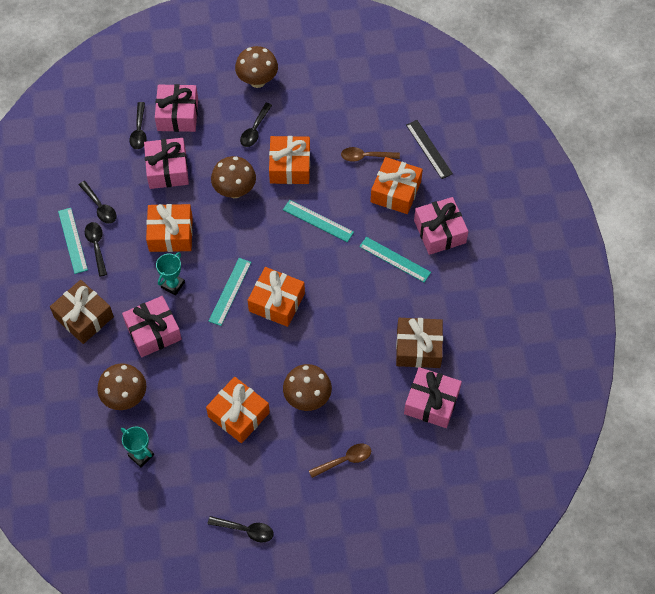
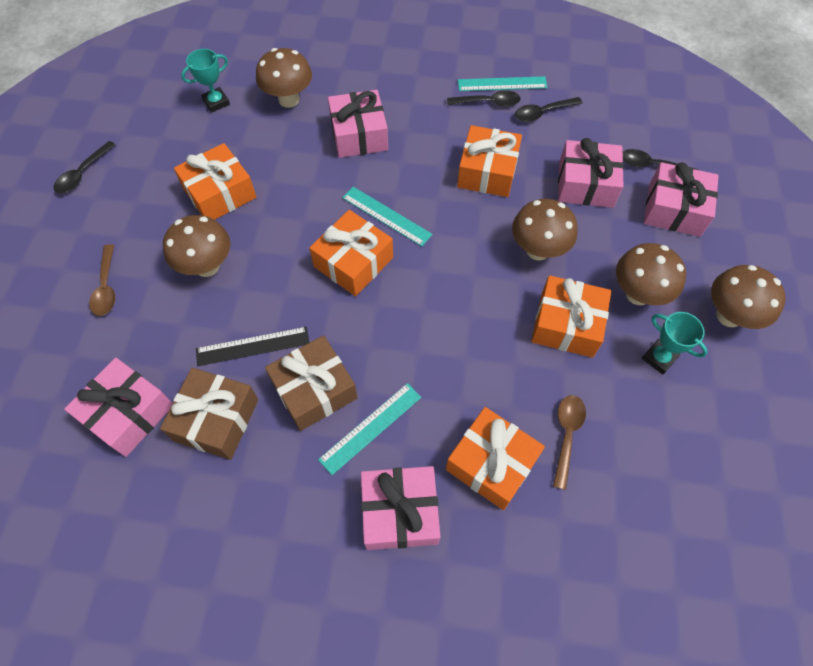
camera: 105 degrees right, 0 degrees up
brown gift [50,280,114,344] -> brown gift moved to [265,335,358,431]
turquoise trophy [156,252,185,295] -> turquoise trophy moved to [642,312,708,375]
black spoon [240,103,272,147] -> brown mushroom [616,243,686,306]
turquoise ruler [283,200,354,242] -> none
black ruler [406,120,453,179] -> black ruler moved to [196,327,310,366]

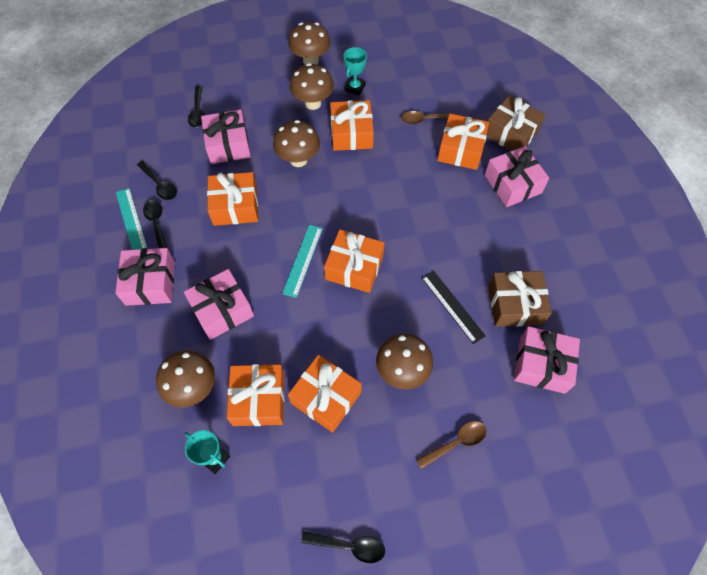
camera: 110 degrees left, 0 degrees up
brown gift [265,335,358,431] -> brown gift moved to [486,95,545,151]
turquoise ruler [318,383,421,475] -> none
pink gift [644,162,719,237] -> pink gift moved to [115,248,175,306]
none -> orange gift [227,364,285,426]

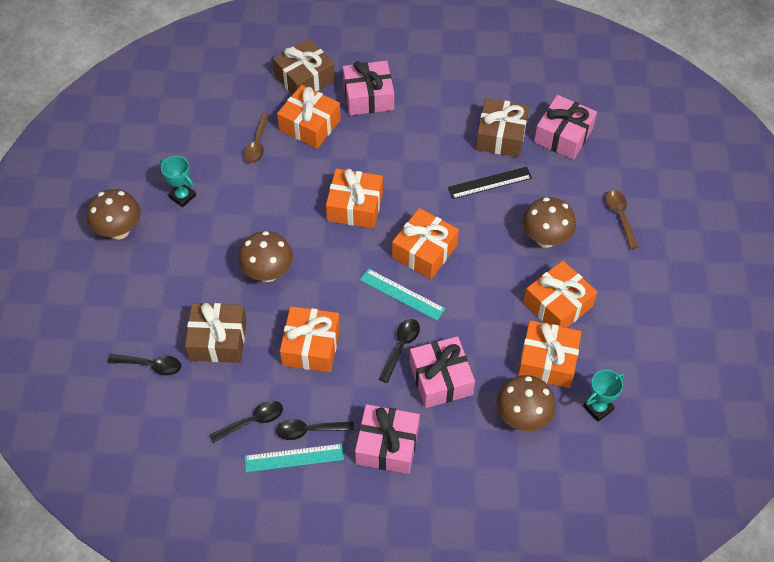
camera: 75 degrees left, 5 degrees down
pink gift [201,109,251,164] -> brown gift [185,303,247,363]
brown mushroom [290,63,334,110] -> none
black spoon [301,531,385,563] -> black spoon moved to [379,319,420,383]
orange gift [330,100,374,151] -> orange gift moved to [326,169,383,228]

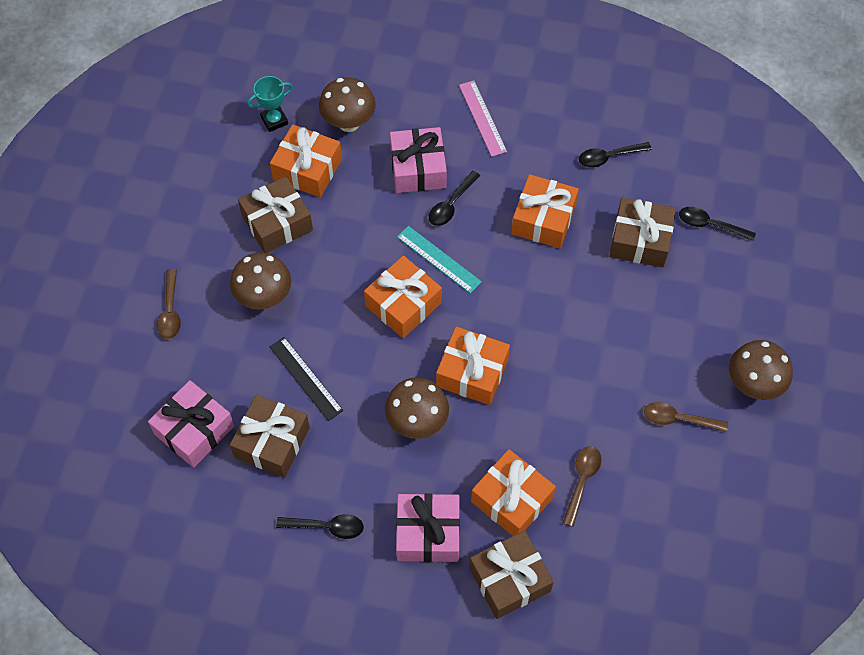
camera: 170 degrees left, 5 degrees up
turquoise trophy [160,156,196,207] -> brown spoon [644,402,728,432]
brown mushroom [238,231,293,282] -> brown mushroom moved to [385,377,449,439]
turquoise ruler [245,444,344,472] -> none
black spoon [276,419,354,440] -> black spoon moved to [276,514,364,539]
pink gift [355,404,420,474] -> pink ruler [459,80,507,157]
black ruler [448,167,532,199] -> black ruler turned 60 degrees clockwise [270,337,343,421]
orange gift [524,261,597,328] -> brown gift [238,176,313,253]

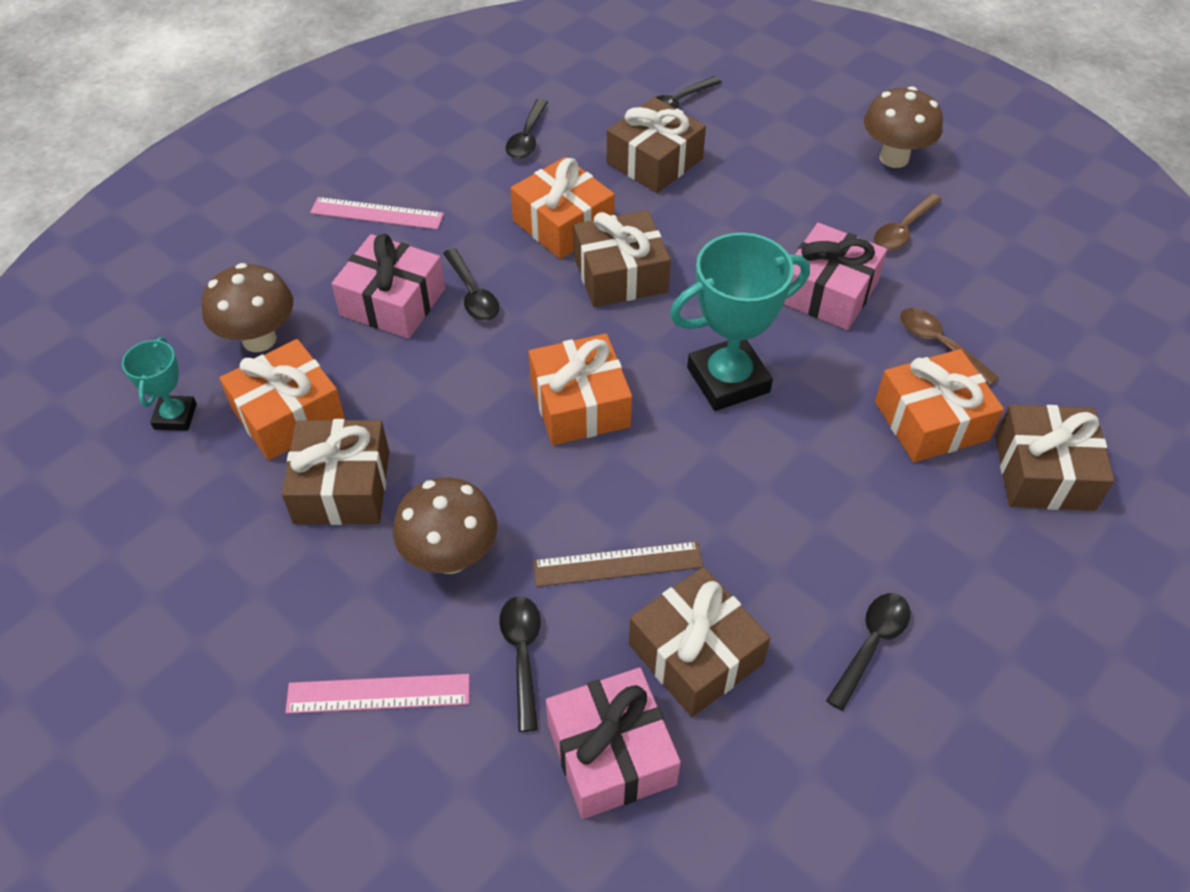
camera: 60 degrees left, 10 degrees down
brown spoon [157,269,181,339] -> pink ruler [285,674,470,714]
black ruler [270,337,343,421] -> brown ruler [533,541,703,587]
brown mushroom [385,377,449,439] -> none
pink gift [396,493,460,562] -> pink gift moved to [784,223,887,330]
turquoise ruler [397,226,482,294] -> none
orange gift [436,327,510,405] -> turquoise trophy [670,233,810,411]
none -> black spoon [499,596,541,732]
none -> brown gift [573,210,671,307]

